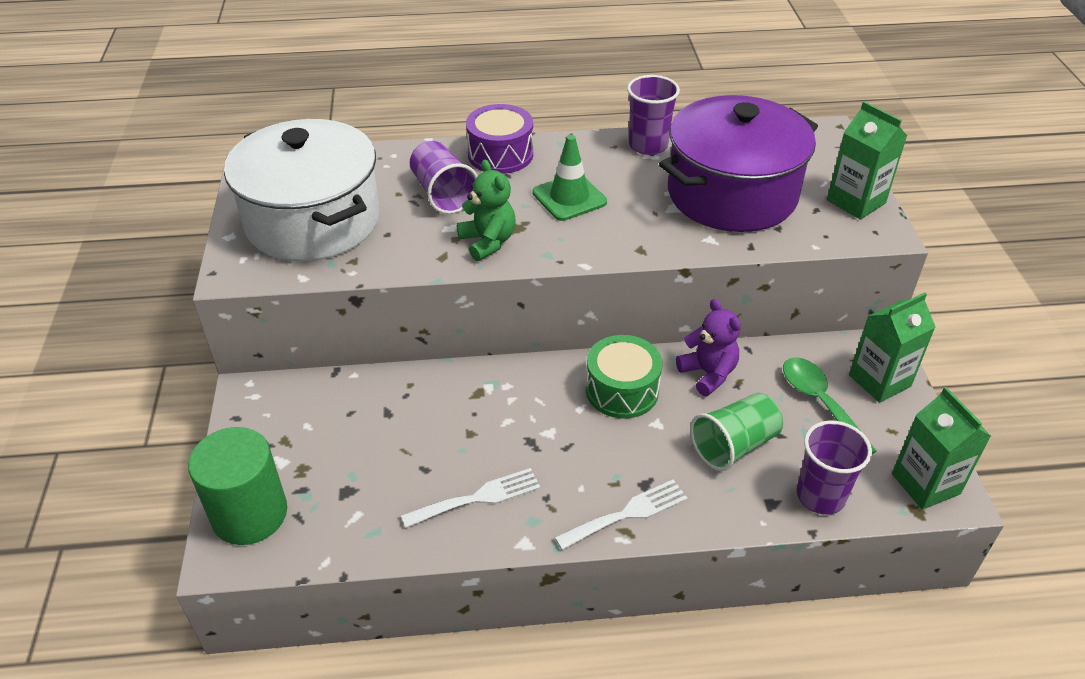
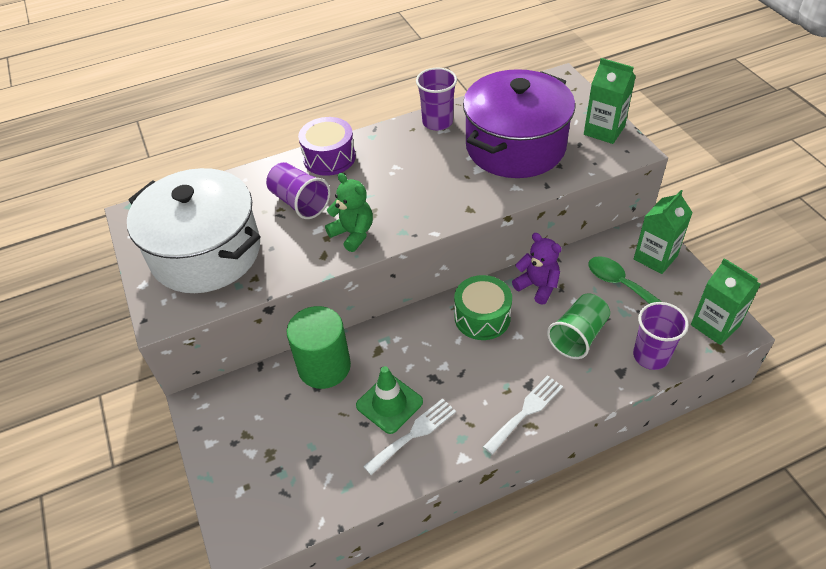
camera: 15 degrees left, 5 degrees up
green cylinder [188,427,287,545] -> green cylinder moved to [287,306,351,389]
green traffic cone [533,135,607,221] -> green traffic cone moved to [356,366,423,434]

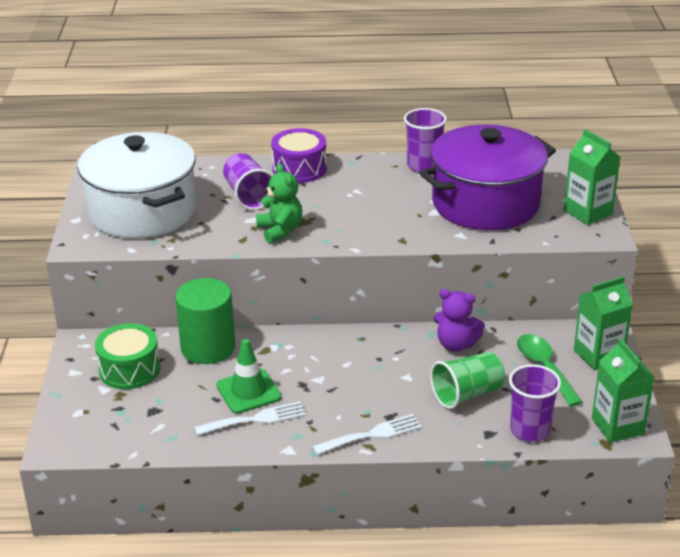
camera: 20 degrees right, 15 degrees down
green drum [454,275,512,340] -> green drum moved to [95,323,160,389]
purple teddy bear [512,233,562,305] -> purple teddy bear turned 135 degrees clockwise [433,289,485,352]

